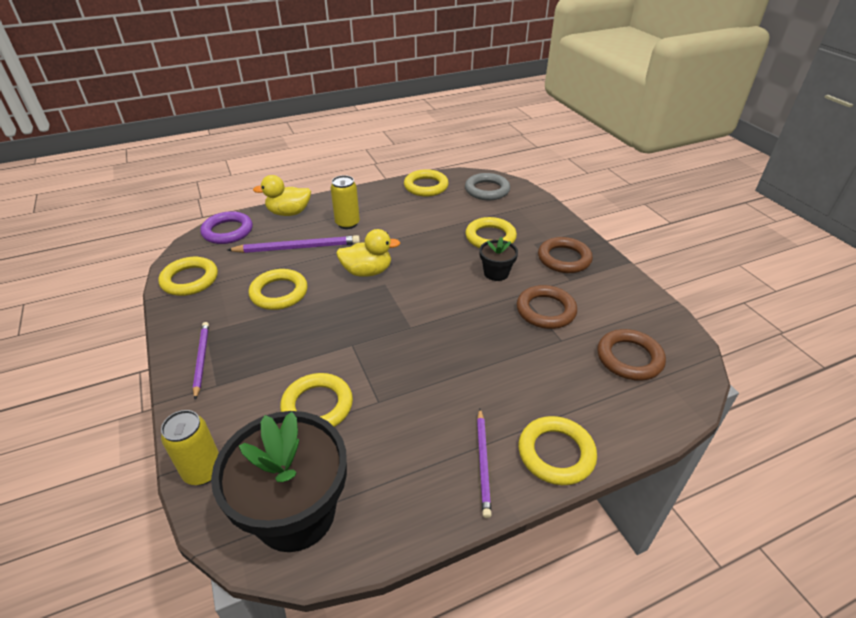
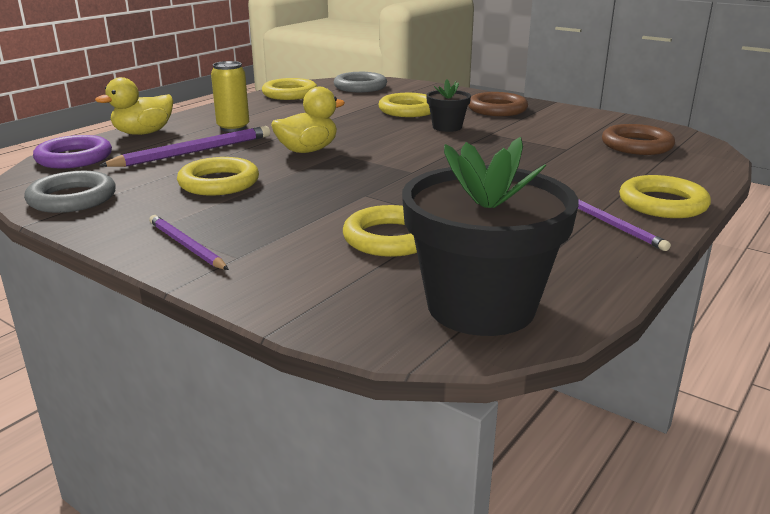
camera: 30 degrees left, 15 degrees down
yellow ring [158,257,218,296] -> grey ring [24,171,116,213]
yellow can [161,410,219,485] -> none
brown ring [517,285,577,329] -> none

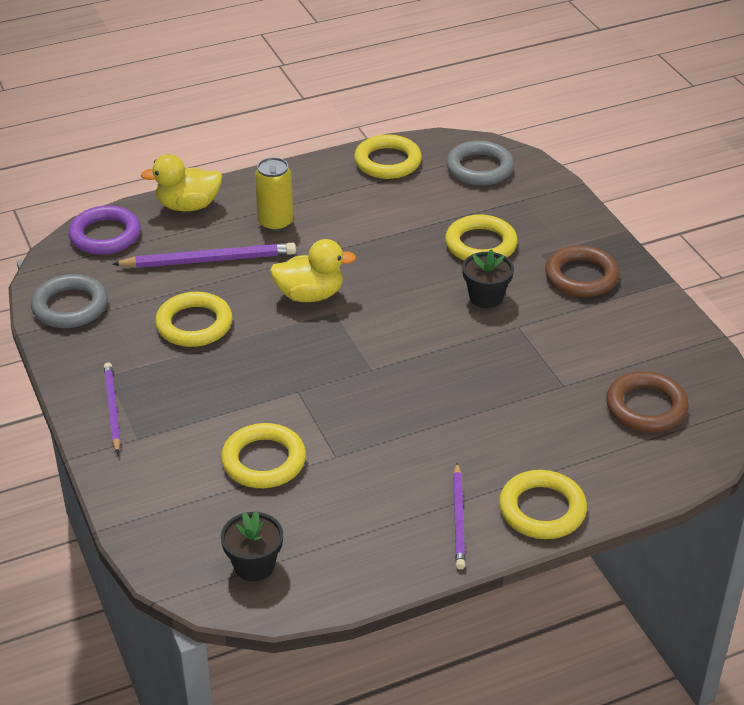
camera: 30 degrees right, 15 degrees up
black flower pot [402,137,578,336] -> black flower pot [221,511,283,581], size x0.48

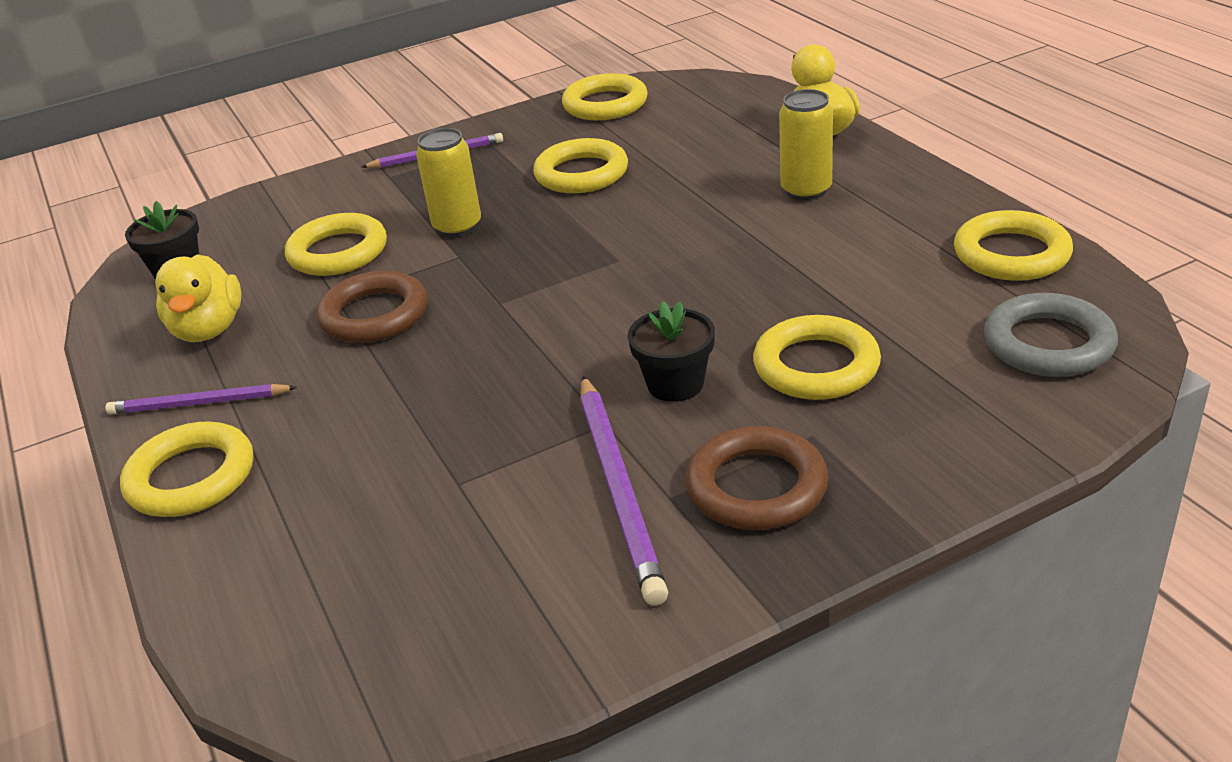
camera: 90 degrees right, 5 degrees down
grey ring [31,274,108,328] -> yellow ring [562,73,648,120]
purple ring [68,205,141,255] -> none
purple pencil [112,243,296,268] -> purple pencil moved to [581,376,668,606]
yellow duck [270,239,356,302] -> yellow duck moved to [155,254,241,342]
brown ring [606,371,689,432] -> brown ring moved to [316,271,428,343]
none -> yellow can [416,128,481,237]

